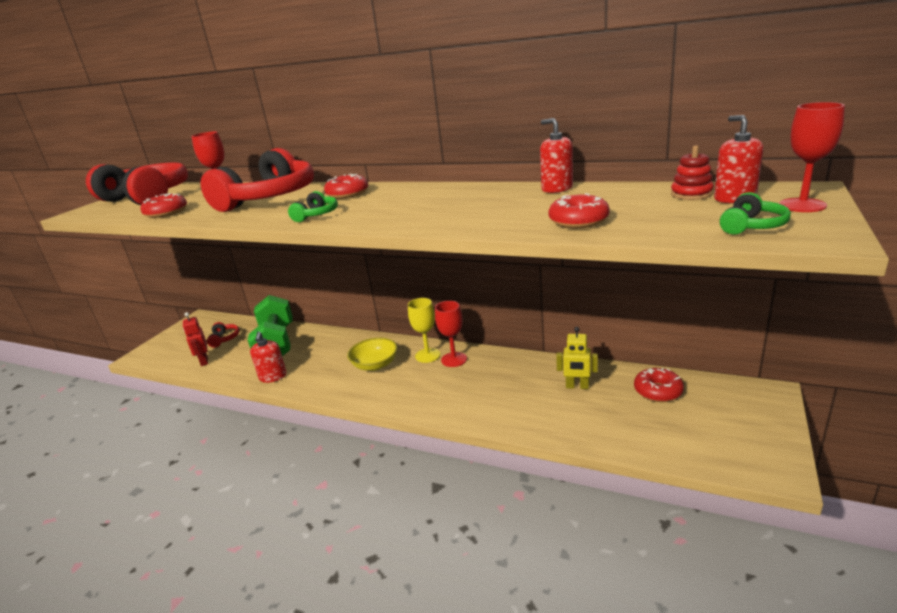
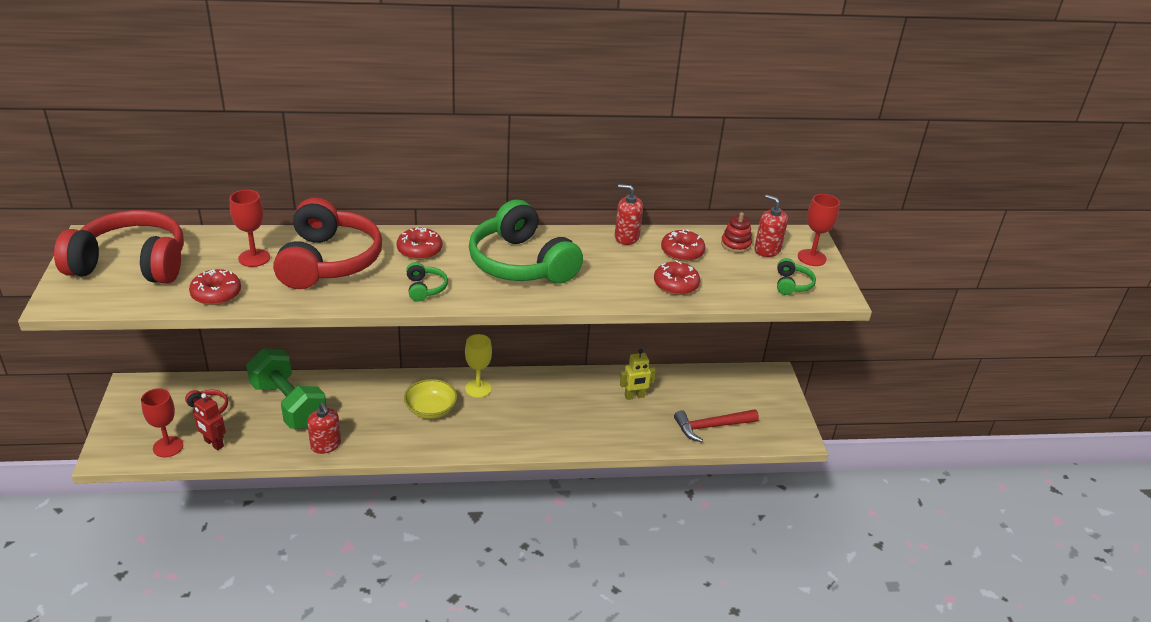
camera: 35 degrees left, 10 degrees up
red goblet [435,301,467,367] -> red goblet moved to [141,388,183,457]
red donut [634,368,684,402] -> red donut moved to [661,229,705,262]
none -> green headphones [469,199,583,284]
none -> red hammer [674,409,759,442]

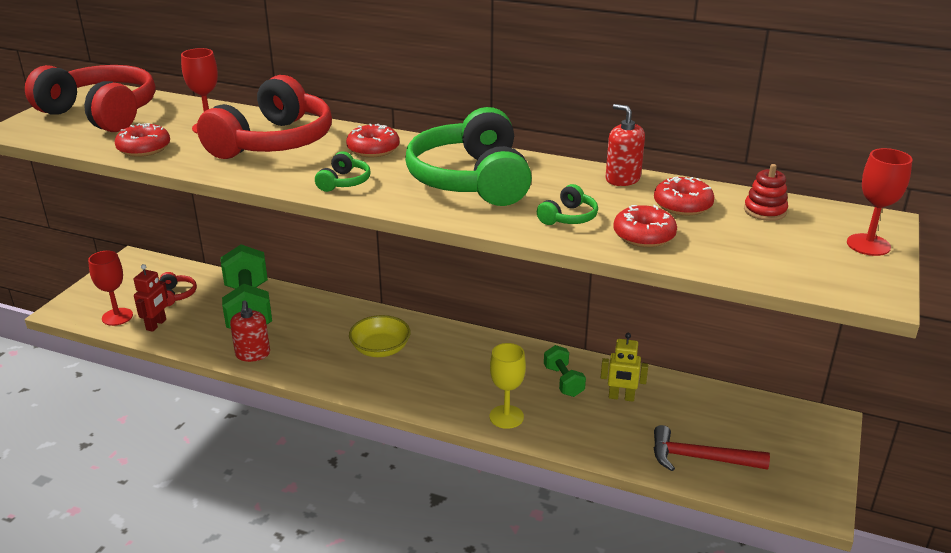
camera: 30 degrees right, 5 degrees down
red robot [193,393,226,450] -> red robot turned 135 degrees counterclockwise [134,264,168,332]
yellow goblet [465,334,492,398] -> yellow goblet moved to [490,343,526,429]
red soap dispenser [754,195,788,257] -> none
green headphones [777,258,816,295] -> green headphones moved to [537,184,598,225]
none -> green dumbbell [544,345,586,397]

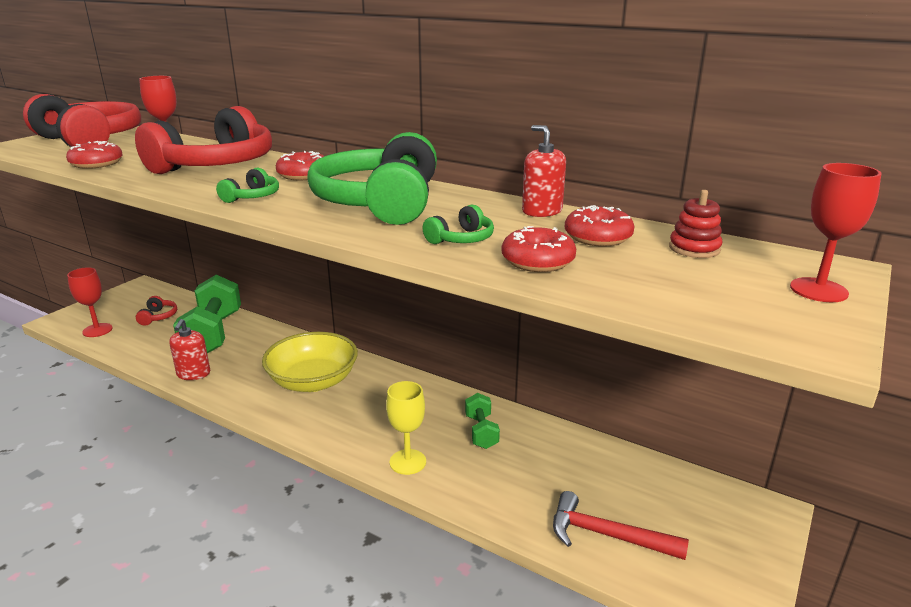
camera: 10 degrees right, 5 degrees down
red robot [134,264,168,332] -> none
yellow bowl [349,315,411,357] -> yellow bowl [262,332,358,392], size x1.53
yellow robot [601,333,648,402] -> none

